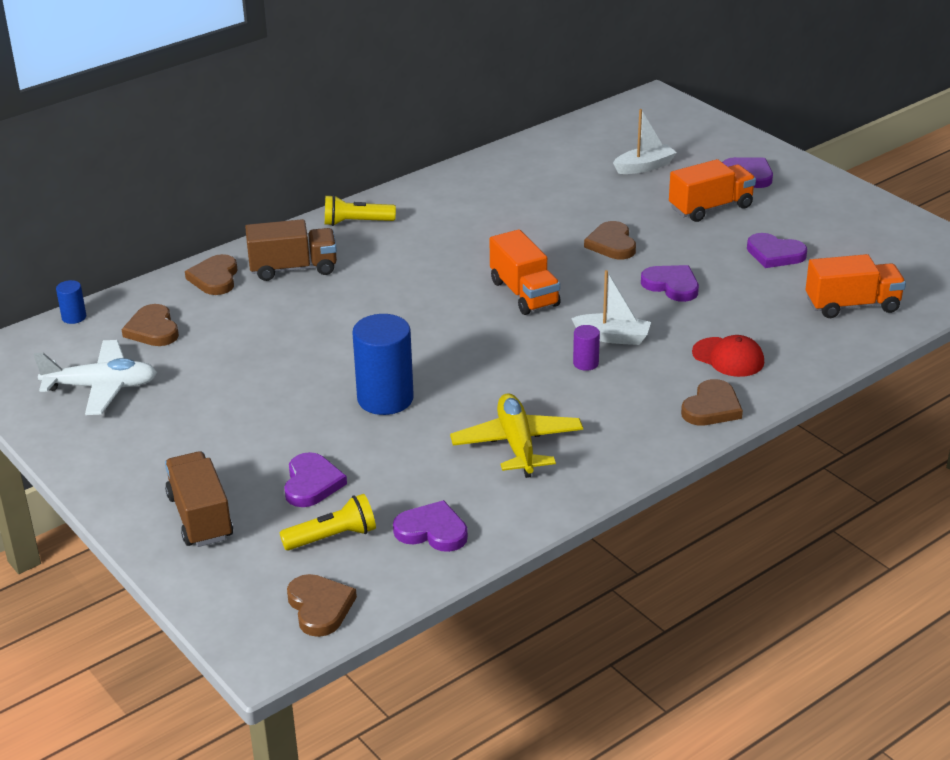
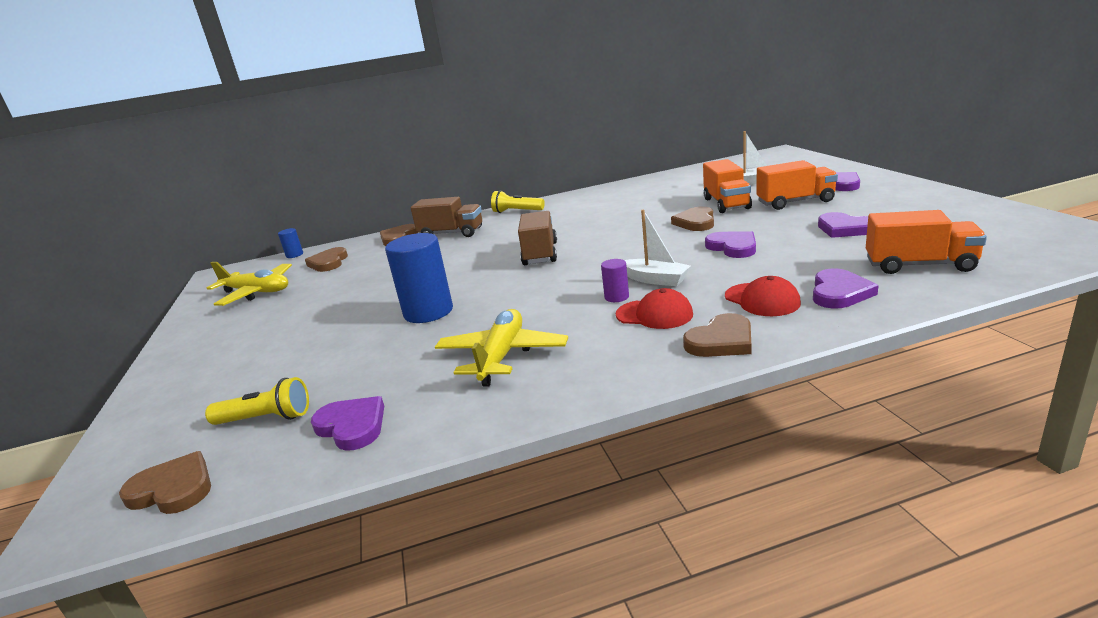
camera: 25 degrees right, 10 degrees down
white plane [34,340,157,415] -> yellow plane [207,262,292,306]
brown truck [165,451,233,547] -> brown truck moved to [518,211,557,265]
purple heart [284,452,347,507] -> purple heart moved to [813,268,879,309]
brown heart [287,574,357,637] -> brown heart turned 75 degrees counterclockwise [119,451,211,514]
orange truck [490,229,561,315] -> orange truck moved to [703,159,752,213]
none -> red cap [616,288,693,329]

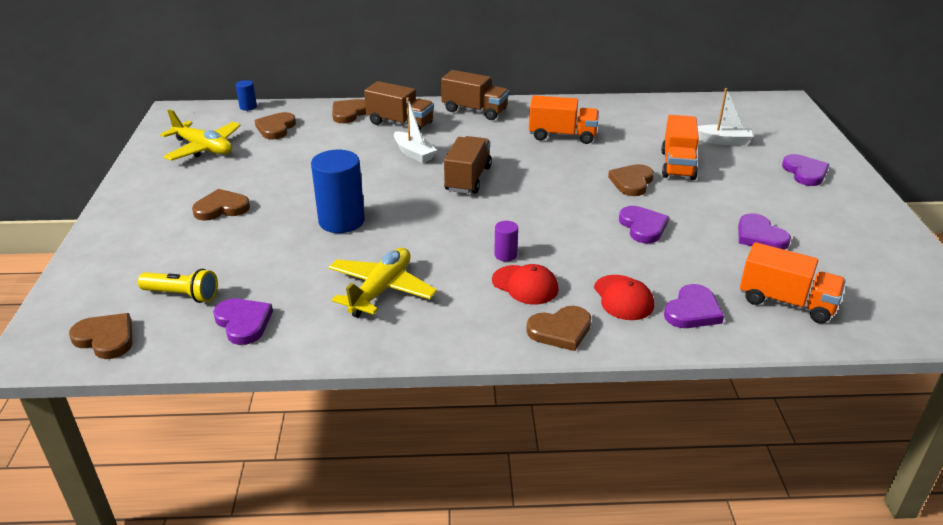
camera: 10 degrees right, 10 degrees up
yellow flashlight [491,190,545,213] -> brown truck [441,70,509,120]
white boat [624,210,691,286] -> white boat moved to [394,98,437,163]
orange truck [756,160,838,210] -> orange truck moved to [529,95,599,144]
none -> brown heart [192,189,250,221]

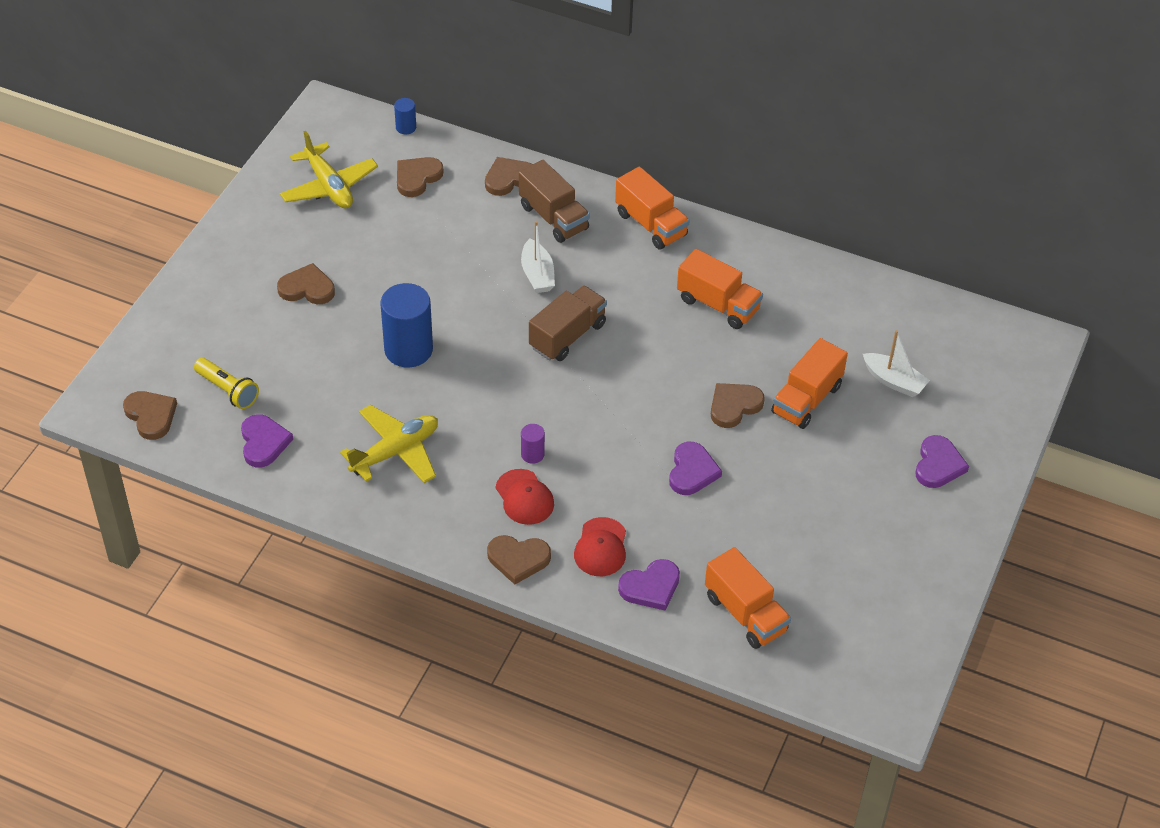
camera: 25 degrees right, 15 degrees up
brown truck [441,70,509,120] -> orange truck [615,167,690,250]
purple heart [738,213,791,250] -> none

